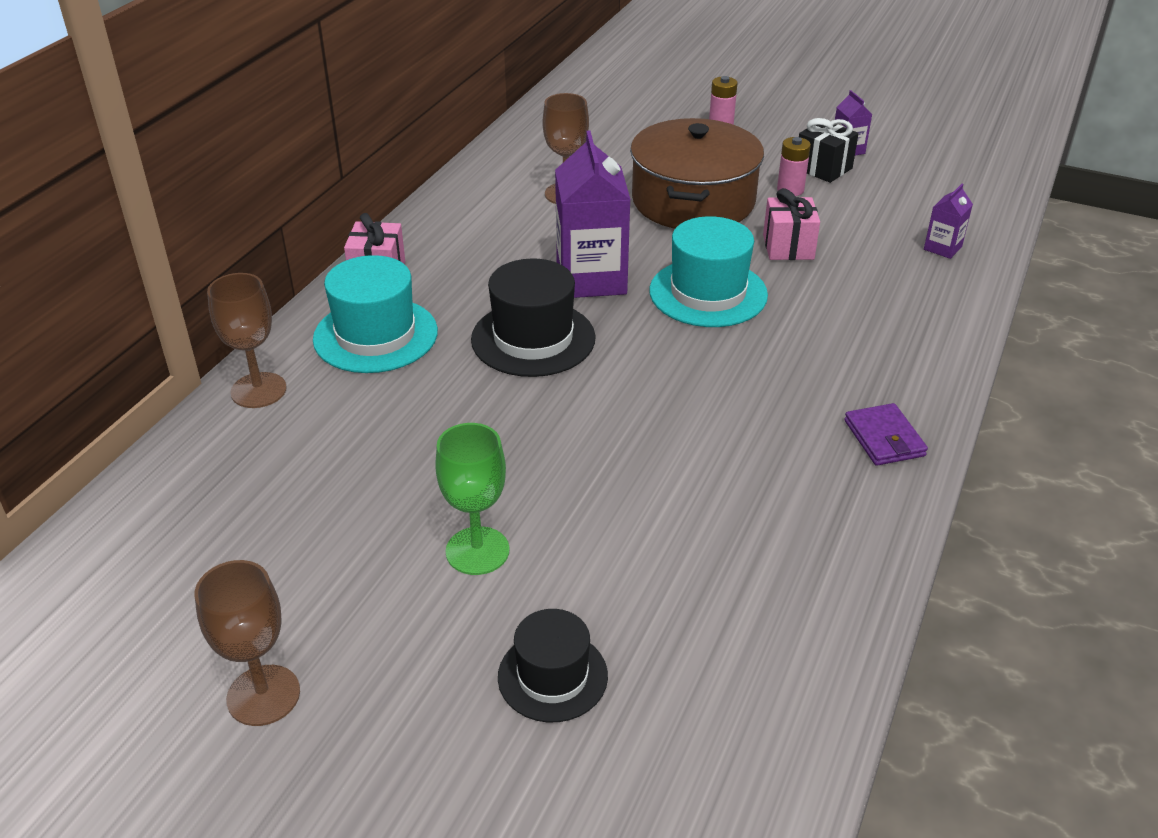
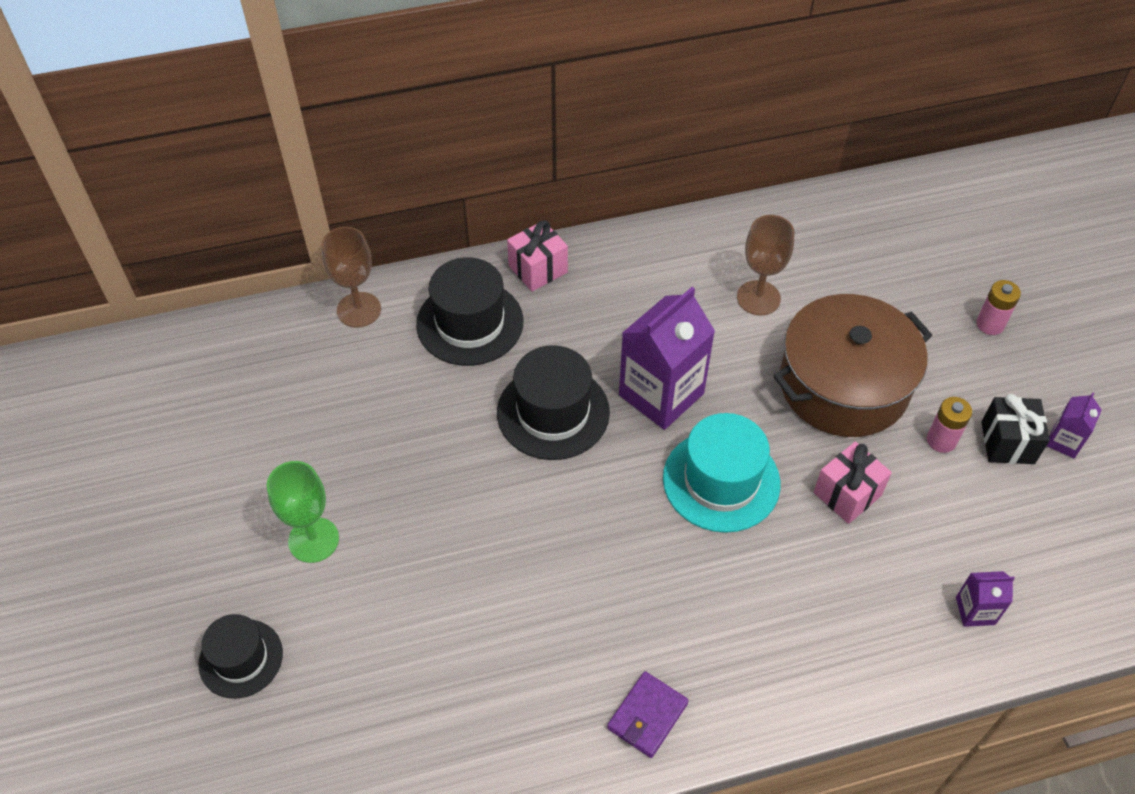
camera: 50 degrees right, 15 degrees up
brown goblet [195,560,300,726] -> none
turquoise hat [313,255,438,373] -> black hat [416,257,524,366]

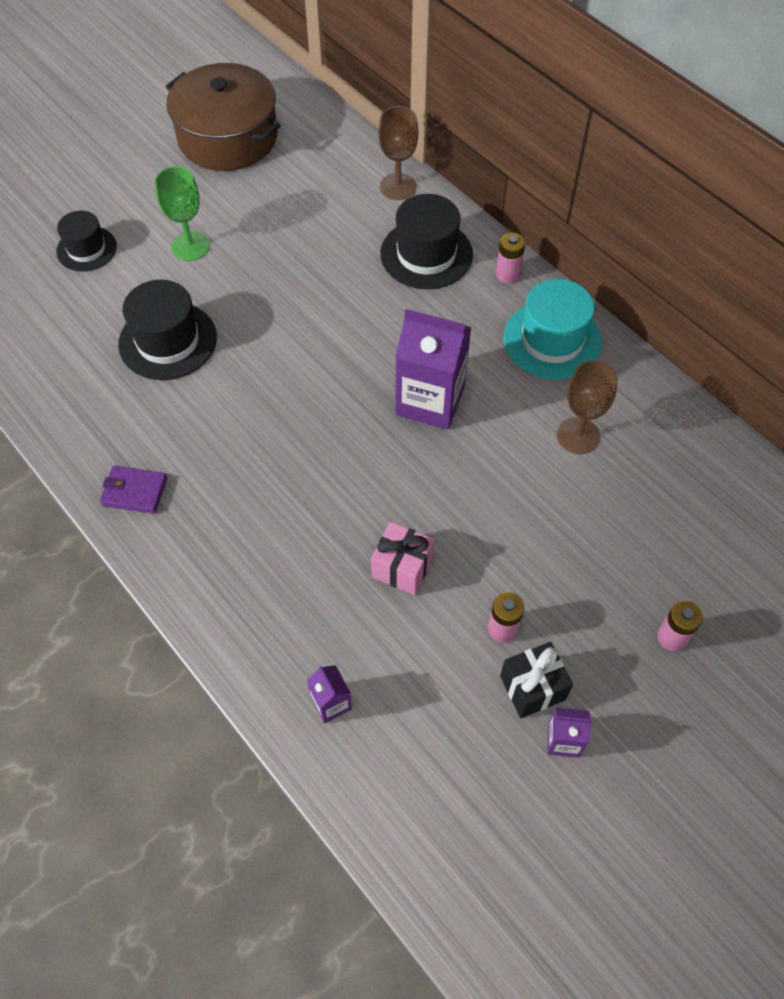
camera: 65 degrees right, 5 degrees up
black hat [497,345,610,460] -> black hat moved to [118,280,217,380]
pink gift [507,220,568,292] -> pink battery [496,232,525,284]
turquoise hat [663,413,780,533] -> turquoise hat moved to [504,279,602,379]
brown pot [774,294,932,437] -> brown pot moved to [166,63,281,171]

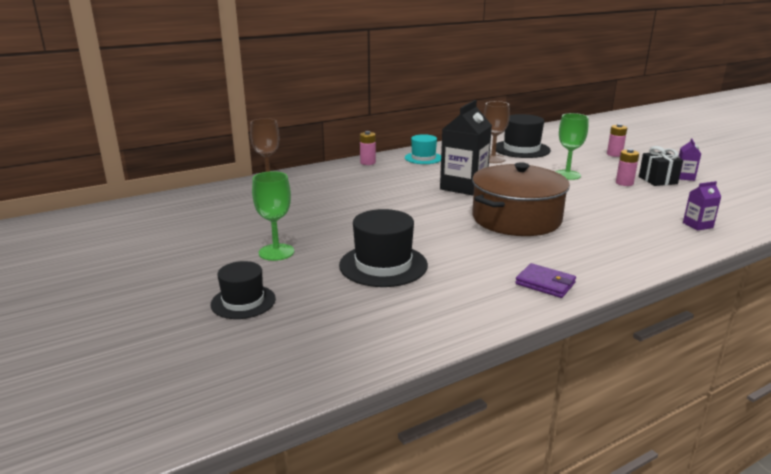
camera: 80 degrees left, 35 degrees down
purple wallet [100,465,167,514] -> purple wallet turned 75 degrees counterclockwise [515,263,576,298]
brown pot [166,63,281,171] -> brown pot moved to [472,162,570,236]
pink gift [371,522,434,595] -> none
black hat [380,194,473,289] -> black hat moved to [496,114,551,158]
purple carton [395,309,472,430] -> black carton [440,100,492,196]
turquoise hat [504,279,602,379] -> turquoise hat [405,134,441,164], size x0.65
none -> green goblet [555,113,588,180]

